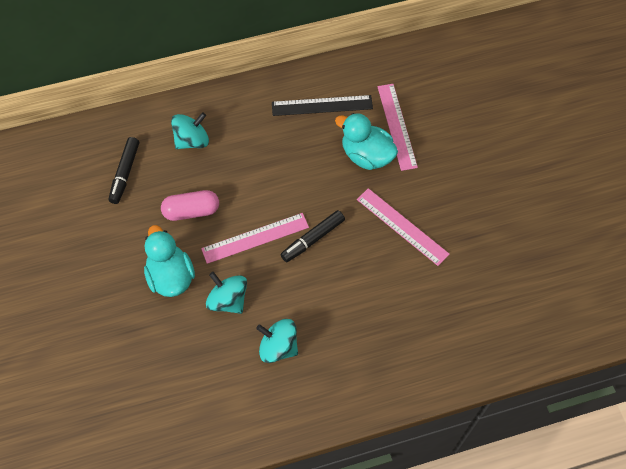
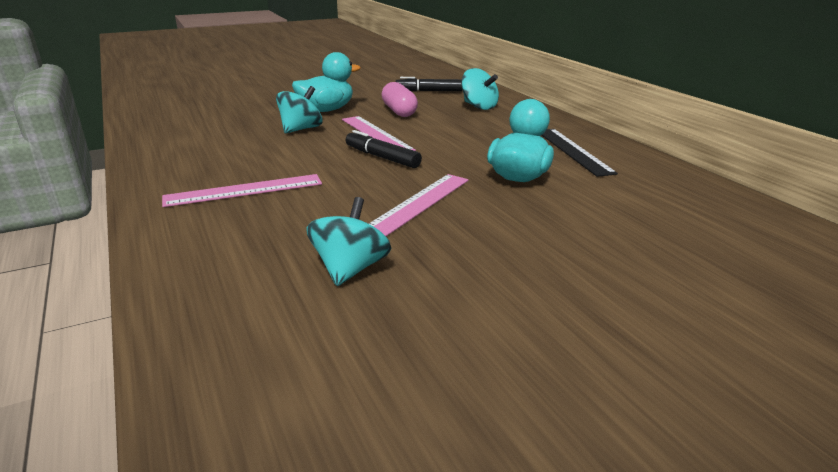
camera: 80 degrees right, 35 degrees down
turquoise spinning top [256,319,298,363] -> turquoise spinning top moved to [306,197,391,286]
pink ruler [377,84,418,171] -> pink ruler moved to [162,174,322,207]

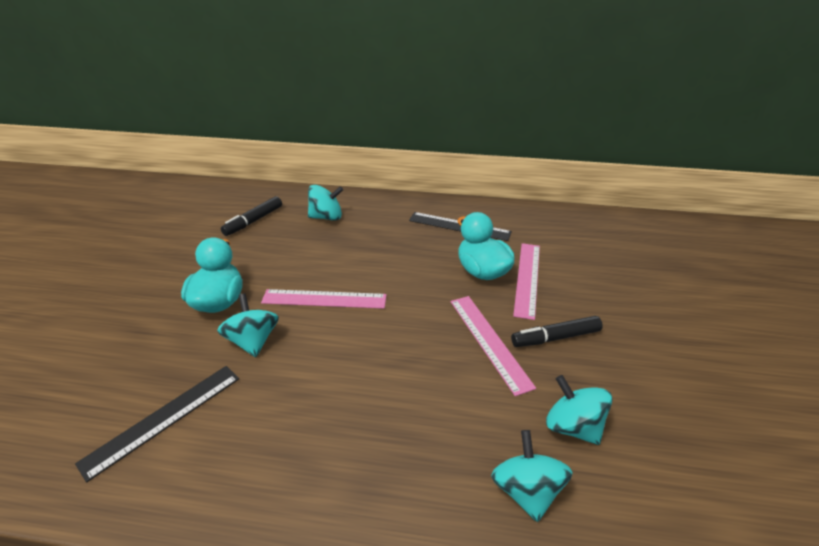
camera: 55 degrees left, 10 degrees up
pink ruler [162,174,322,207] -> pink ruler moved to [513,243,540,320]
black marker [345,130,422,168] -> black marker moved to [511,316,603,347]
pink capsule [382,82,418,117] -> none
none -> black ruler [75,366,239,482]
none -> turquoise spinning top [491,430,572,522]

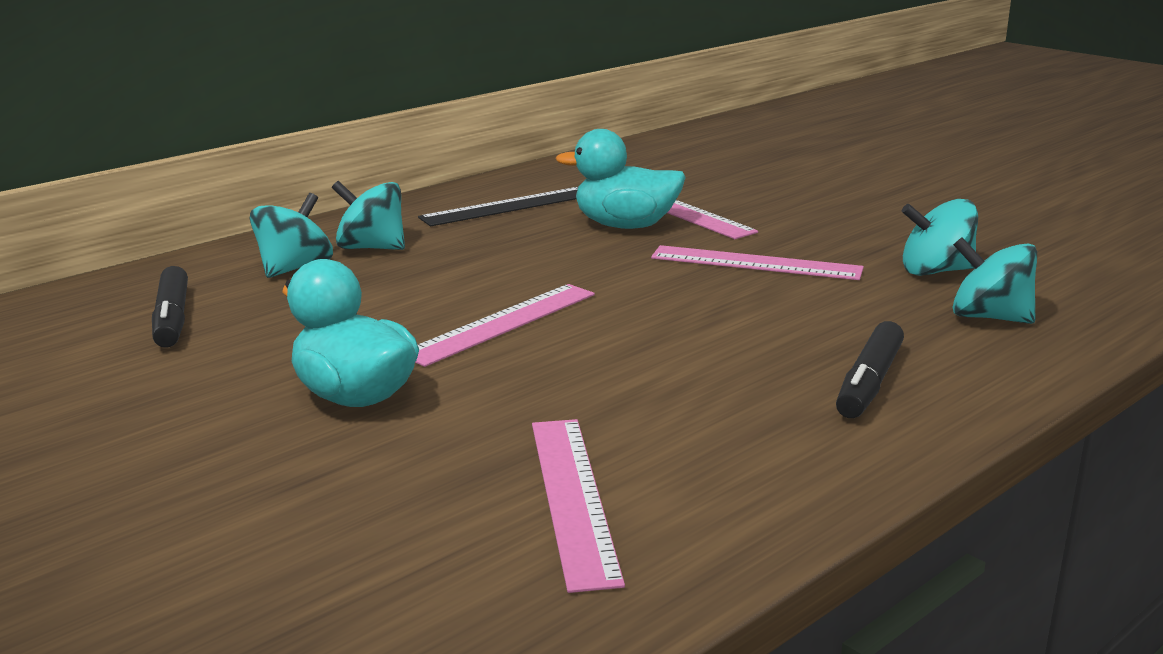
camera: 50 degrees left, 15 degrees down
black ruler [75,366,239,482] -> pink ruler [532,419,625,593]
turquoise spinning top [217,293,279,357] -> turquoise spinning top moved to [332,181,405,250]
black marker [511,316,603,347] -> black marker moved to [836,321,904,418]

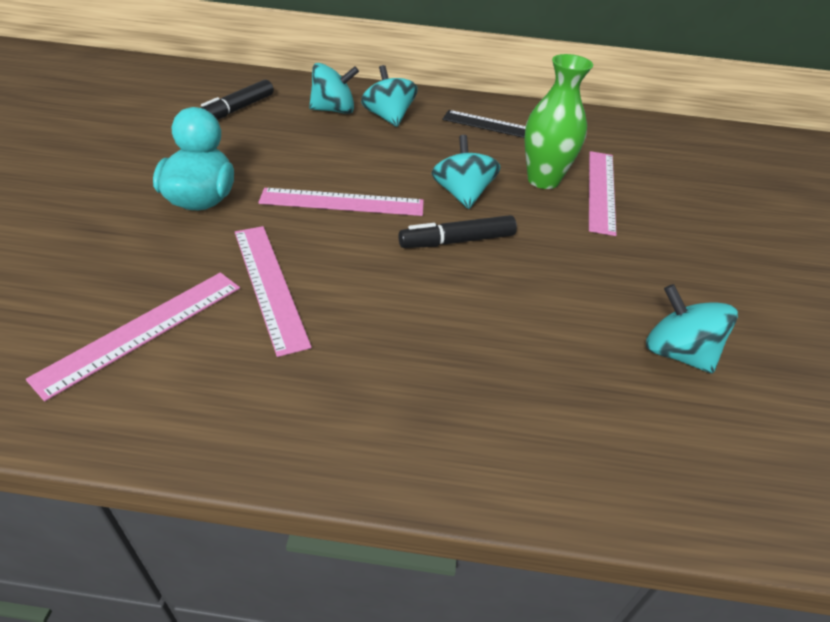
camera: 45 degrees right, 20 degrees up
turquoise duck [556,129,686,229] -> green vase [524,54,593,189]
pink ruler [651,245,864,280] -> pink ruler moved to [235,226,312,357]
black marker [836,321,904,418] -> black marker moved to [398,215,517,248]
turquoise spinning top [952,237,1037,324] -> turquoise spinning top moved to [431,135,501,209]

